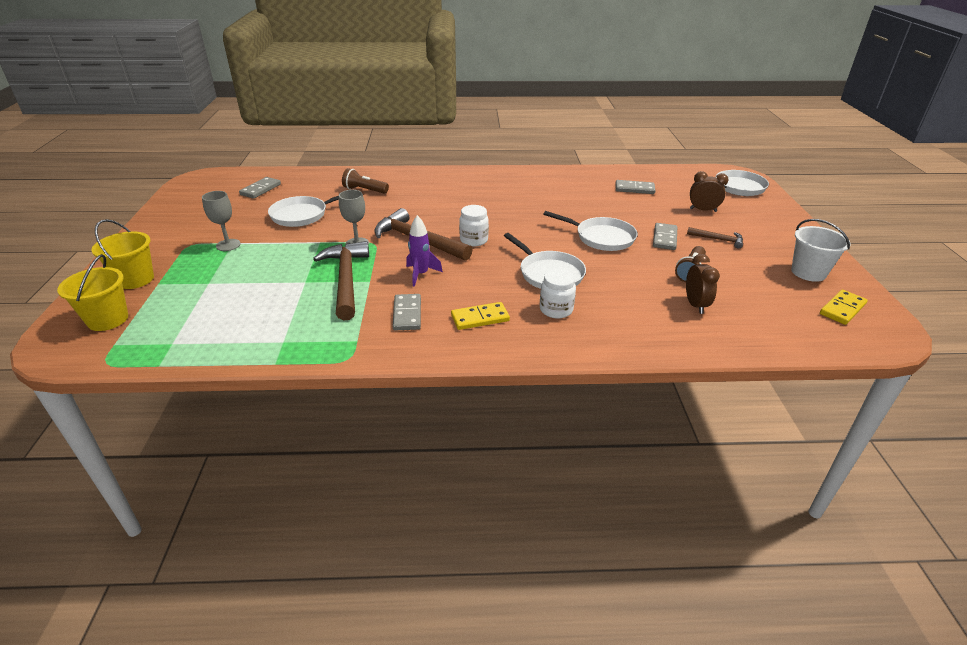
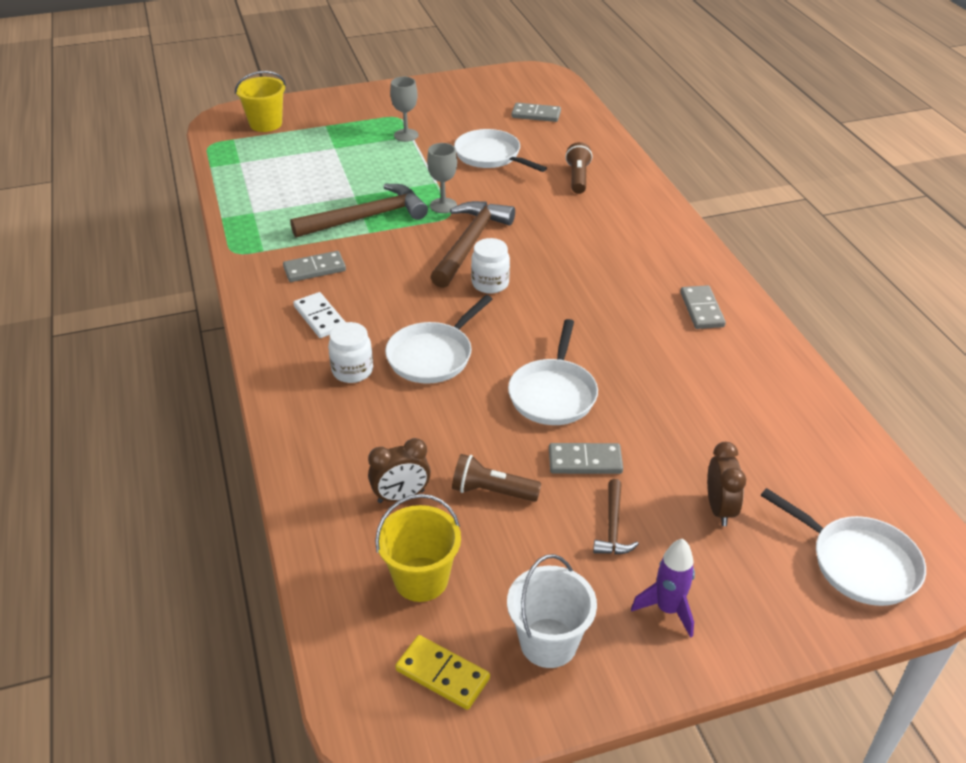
camera: 75 degrees right, 5 degrees up
yellow bucket [91,219,154,289] -> yellow bucket moved to [375,494,461,602]
purple rocket [406,215,443,287] -> purple rocket moved to [631,539,695,638]
yellow domino [451,302,510,330] -> white domino [293,292,345,338]
grey domino [616,180,656,194] -> grey domino moved to [681,285,726,329]

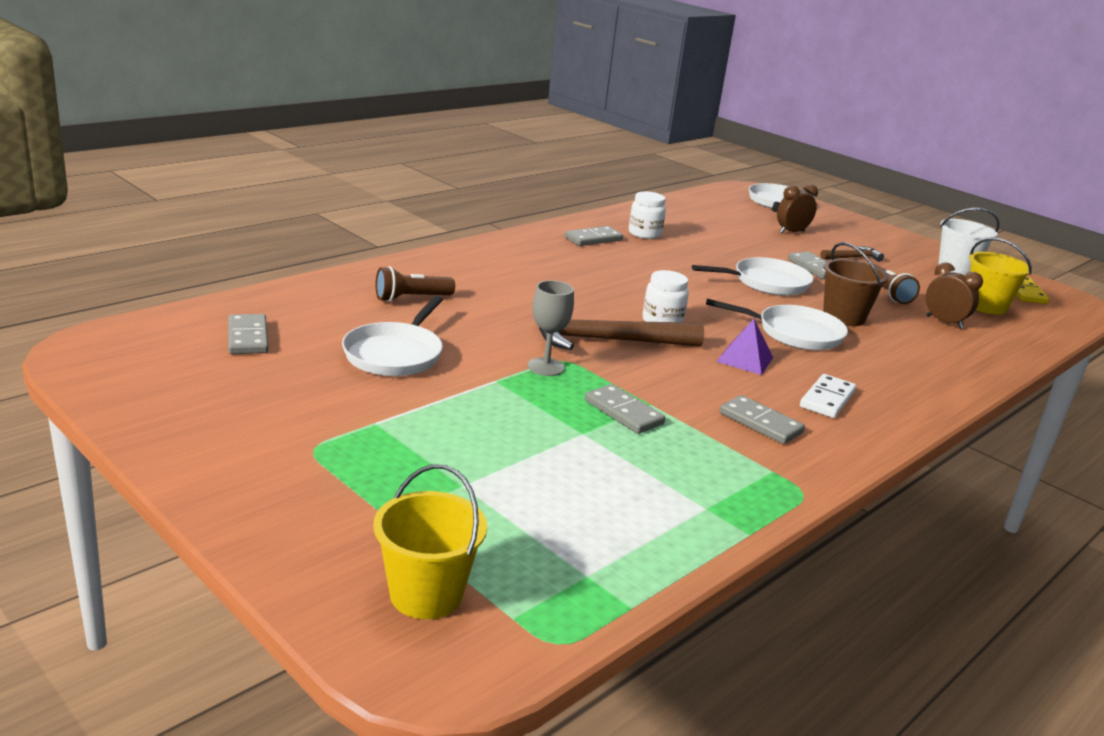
camera: 120 degrees left, 15 degrees down
brown hammer [290,184,428,238] -> grey domino [585,384,665,434]
white jar [328,322,373,383] -> white jar moved to [629,191,666,239]
grey goblet [390,77,419,142] -> none
purple rocket [631,539,695,638] -> none
none -> purple pyramid [716,319,773,375]
none -> brown bucket [823,242,889,326]

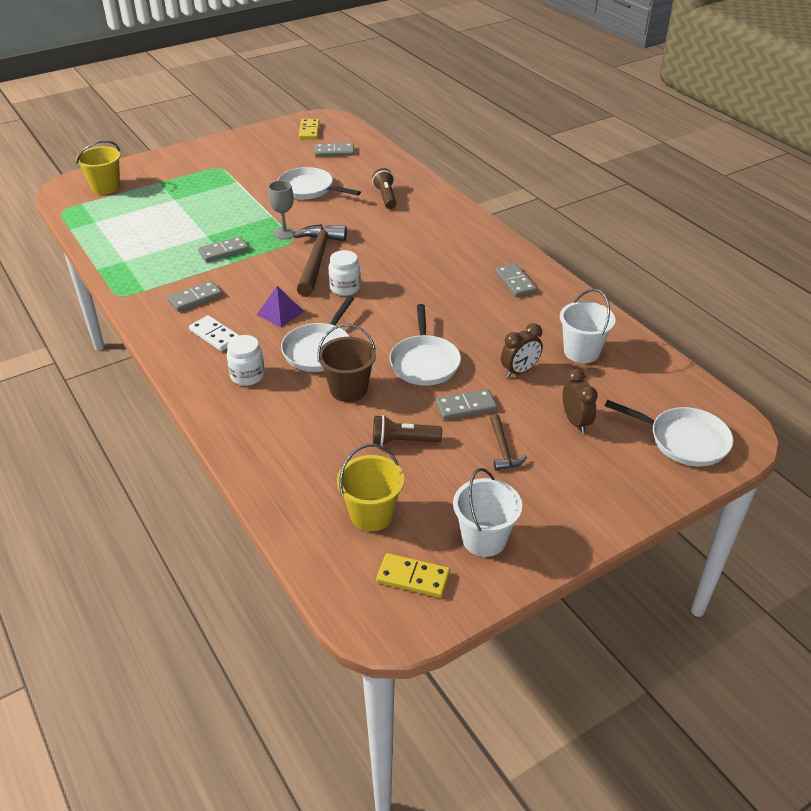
camera: 105 degrees right, 15 degrees up
white jar [629,191,666,239] -> white jar moved to [226,335,265,386]
brown clock [926,262,983,329] -> brown clock moved to [501,323,543,378]
none -> yellow domino [299,119,320,139]
none -> white bucket [560,289,616,363]

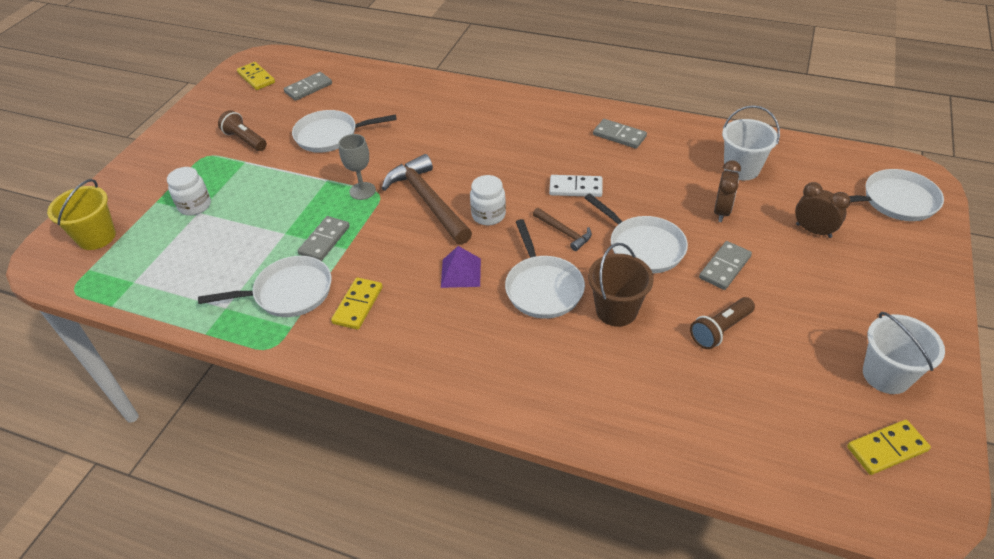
camera: 35 degrees left, 5 degrees up
grey domino [167,281,222,312] -> yellow domino [331,277,383,330]
white domino [189,315,240,351] -> white domino moved to [549,175,602,197]
white jar [226,335,265,386] -> white jar moved to [167,167,211,216]
yellow bucket [337,444,404,531] -> none
brown flashlight [372,168,397,209] -> brown flashlight moved to [218,110,267,151]
brown hammer [490,414,527,470] -> brown hammer moved to [533,208,592,251]
none -> white pan [198,256,331,317]

